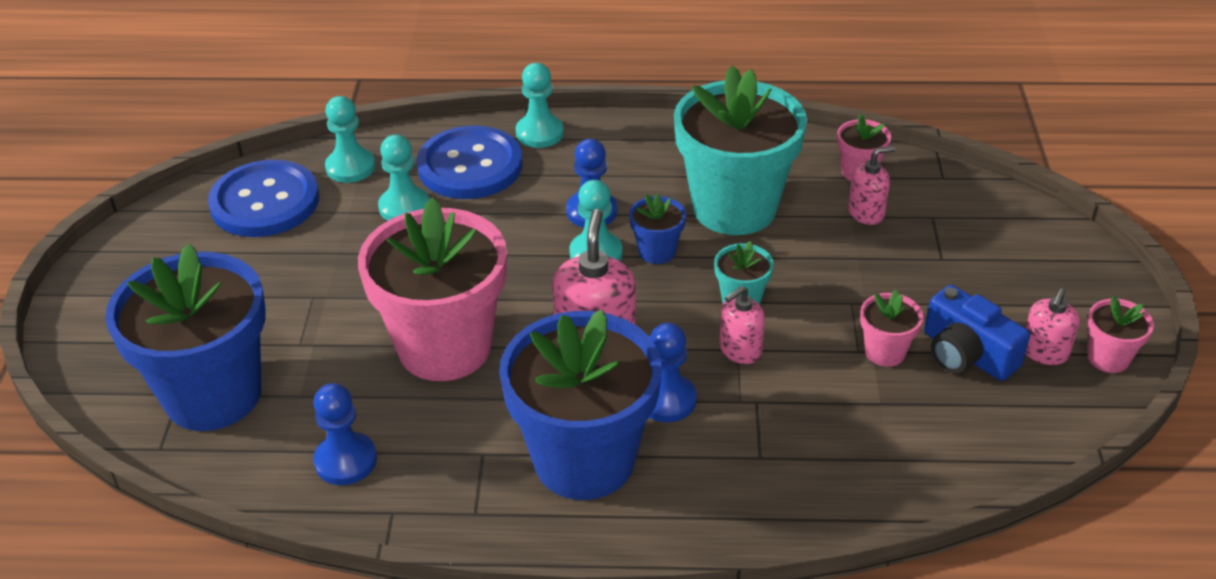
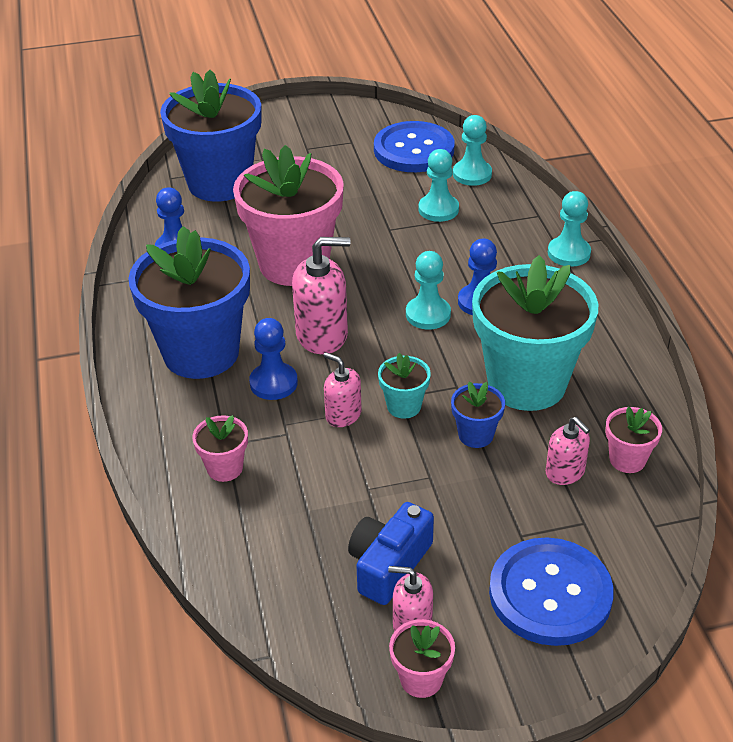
camera: 75 degrees right, 0 degrees up
blue button [417,126,522,199] -> blue button moved to [489,537,614,646]
blue flower pot [629,193,686,264] -> blue flower pot moved to [451,382,505,448]
pink flower pot [860,290,923,367] -> pink flower pot moved to [192,415,248,482]

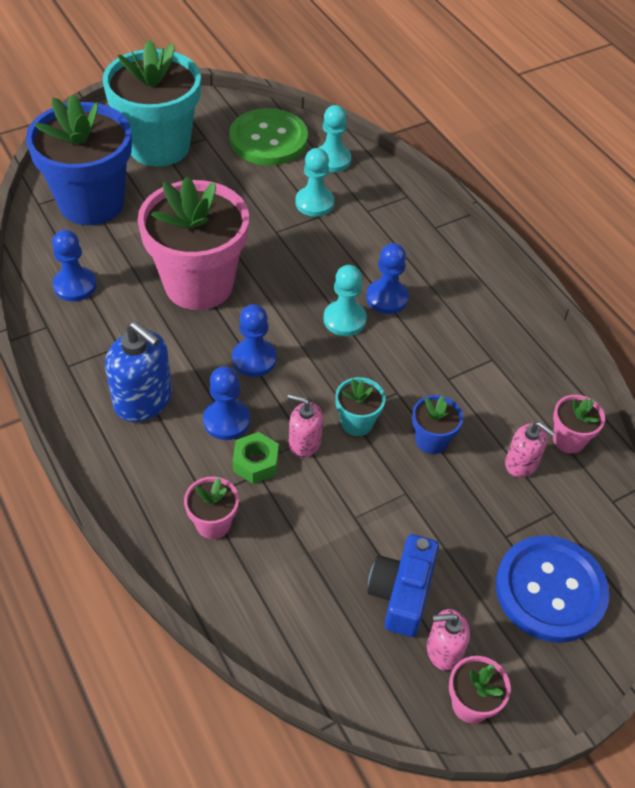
camera: 20 degrees left, 10 degrees up
blue flower pot [128,226,250,379] -> blue soap dispenser [105,321,172,422]
pink soap dispenser [292,237,351,354] -> blue pawn [232,304,277,377]
blue button [374,121,455,172] -> green button [229,108,308,165]
turquoise flower pot [472,255,598,411] -> turquoise flower pot moved to [103,40,201,167]
turquoise pawn [548,191,591,267] -> none
none -> green nut [233,432,279,484]

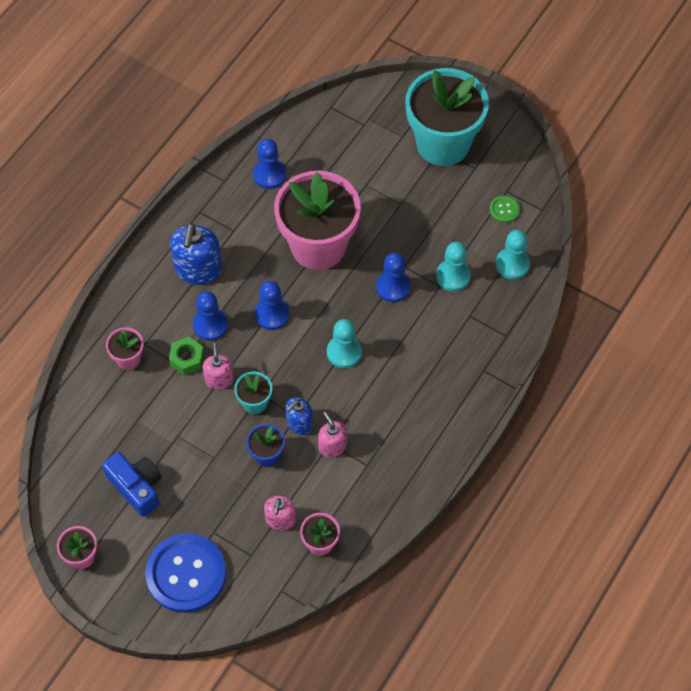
camera: 65 degrees right, 10 degrees up
blue flower pot [26,94,132,225] -> none
green button [229,108,308,165] -> green button [490,195,520,223], size x0.42
blue pawn [366,243,409,314] -> blue pawn moved to [376,253,411,302]
blue camera [367,534,439,637] -> blue camera turned 60 degrees clockwise [102,452,162,517]
pink soap dispenser [427,609,470,671] -> pink soap dispenser moved to [318,412,347,457]
none -> blue soap dispenser [285,397,313,435]

